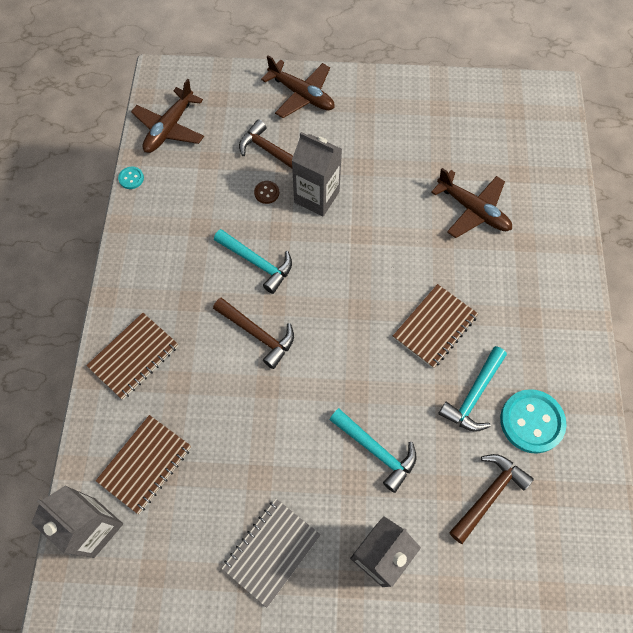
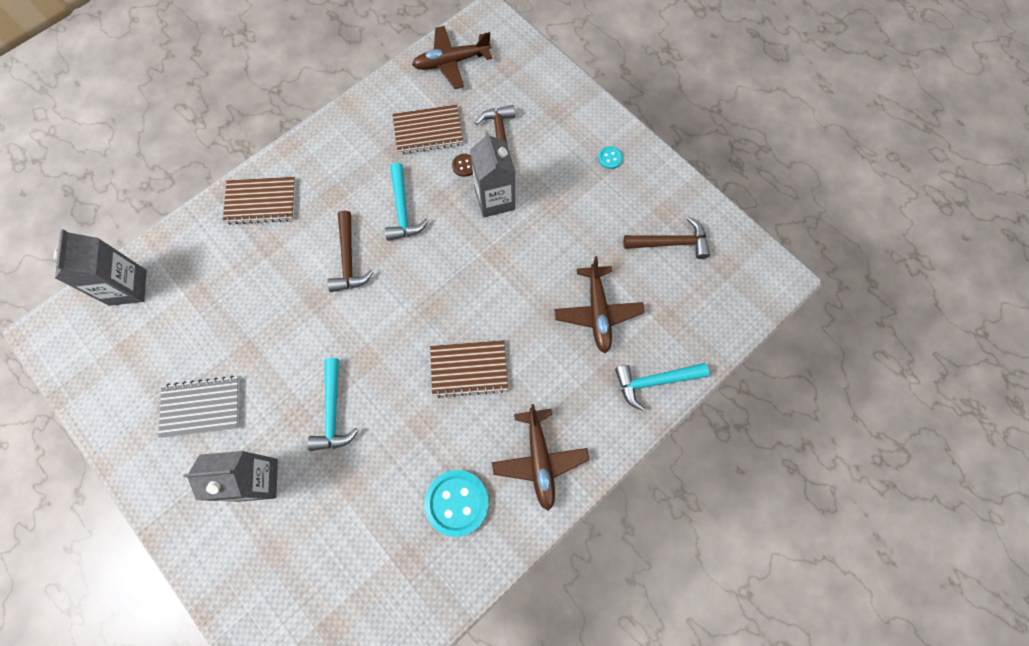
camera: 45 degrees right, 5 degrees up
brown notebook [96,415,191,514] -> brown notebook moved to [392,105,463,154]
turquoise button [118,167,144,189] -> turquoise button moved to [598,146,623,169]
brown plane [261,55,335,118] -> brown plane moved to [492,404,589,511]
turquoise hammer [438,346,507,432] -> turquoise hammer moved to [615,363,709,411]
brown hammer [449,454,534,544] -> brown hammer moved to [624,217,710,259]

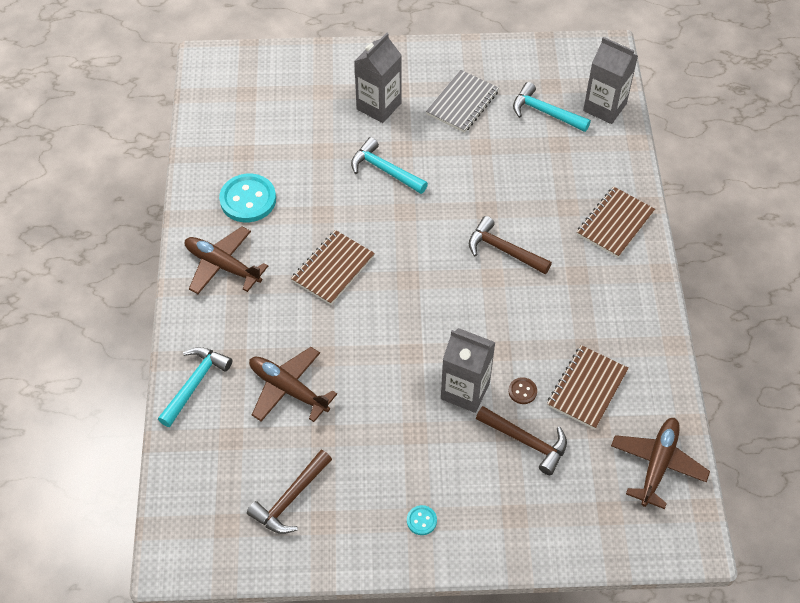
camera: 130 degrees right, 15 degrees down
turquoise hammer [385,163,429,241] -> turquoise hammer moved to [513,82,591,132]

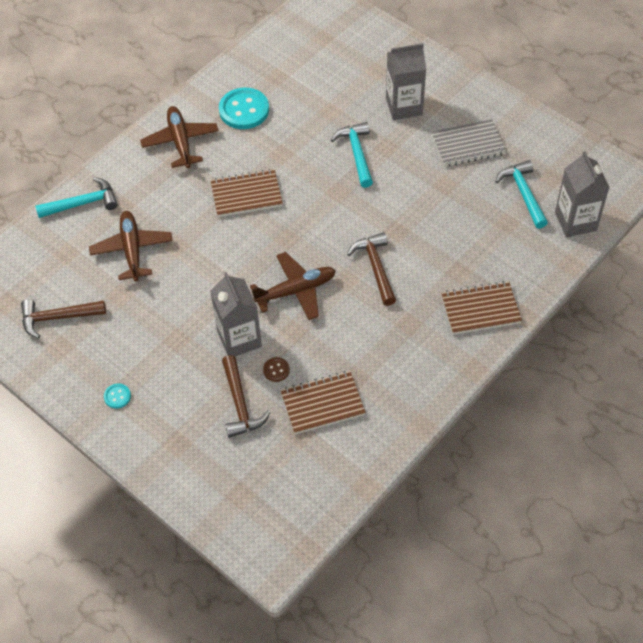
camera: 45 degrees right, 0 degrees up
brown plane [611,418,710,509] -> brown plane moved to [250,252,336,320]

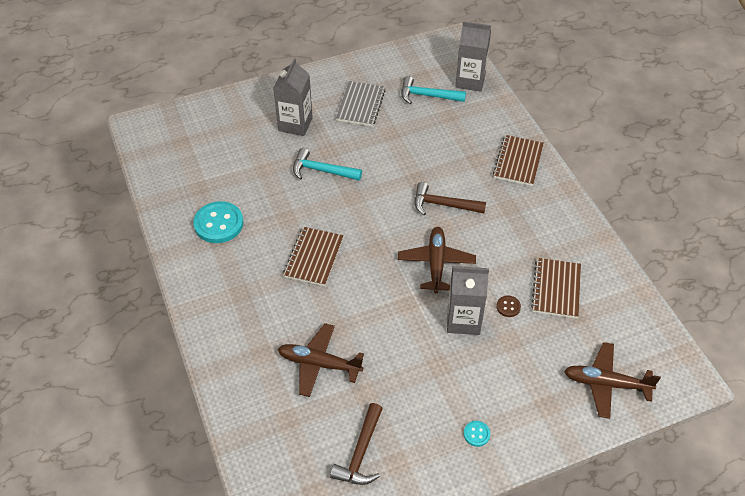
camera: 65 degrees left, 5 degrees down
turquoise hammer [35,177,118,218] -> none
brown plane [140,106,219,168] -> brown plane moved to [564,342,661,419]
brown hammer [222,355,270,438] -> none

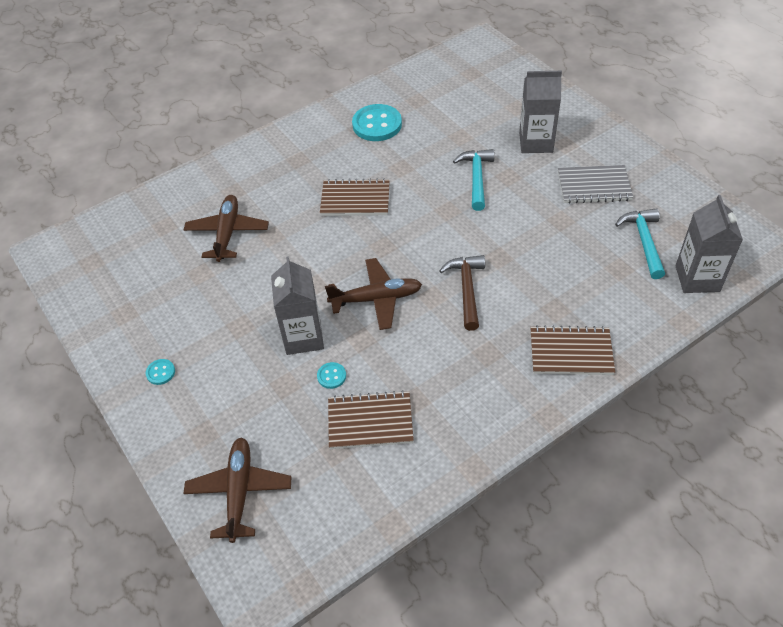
camera: 80 degrees right, 0 degrees up
brown hammer [330,403,383,485] -> none
brown button [496,295,521,317] -> turquoise button [317,362,346,389]

